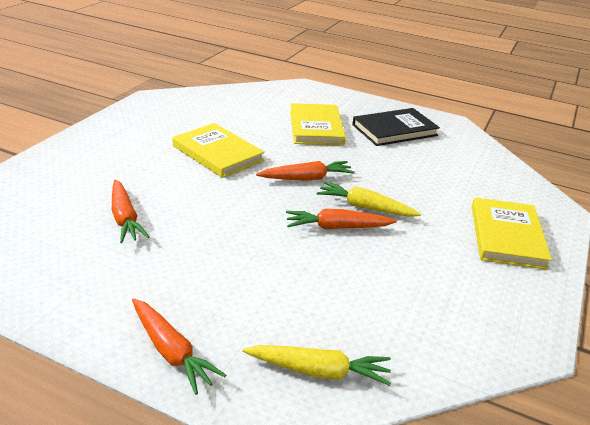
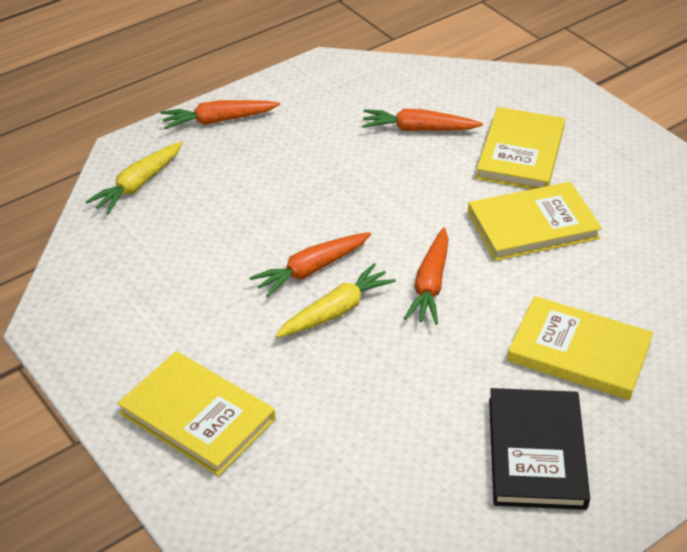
camera: 120 degrees right, 10 degrees up
orange carrot [286,209,397,229] -> orange carrot turned 150 degrees counterclockwise [249,232,371,298]
none -> yellow book [476,107,565,189]

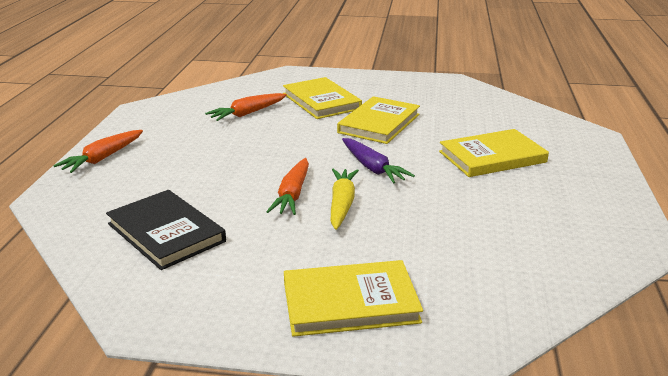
camera: 45 degrees left, 15 degrees down
yellow carrot [85,142,182,214] -> none
orange carrot [404,227,449,325] -> purple carrot [342,138,415,184]
black book [489,388,590,510] -> black book moved to [106,190,226,270]

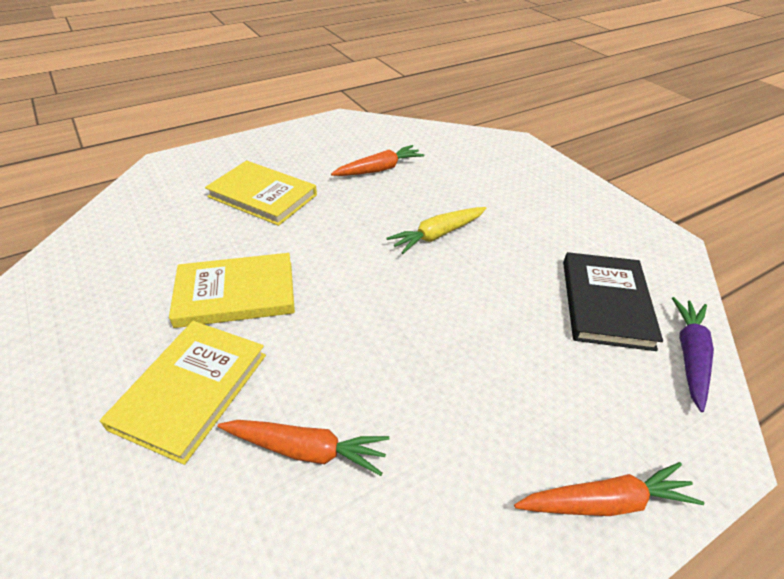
camera: 130 degrees left, 15 degrees up
orange carrot [266,158,309,215] -> orange carrot moved to [331,145,424,176]
yellow book [284,260,423,337] -> none
purple carrot [342,138,415,184] -> purple carrot moved to [672,297,714,412]

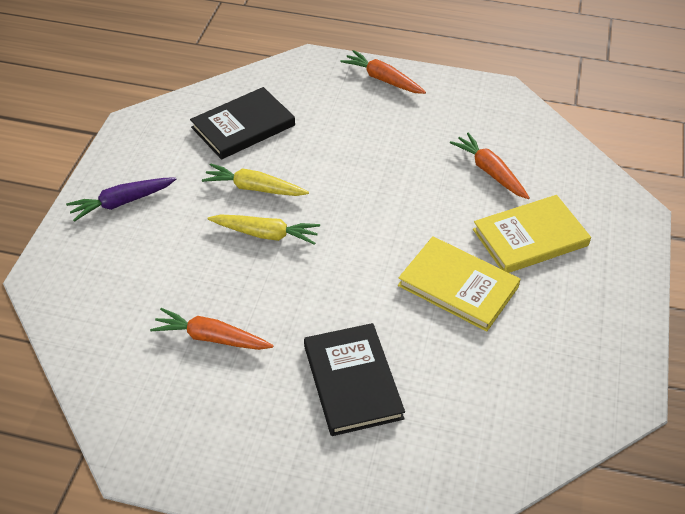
camera: 135 degrees left, 5 degrees up
yellow book [205,161,317,226] -> black book [304,323,405,436]
purple carrot [672,297,714,412] -> purple carrot moved to [66,177,176,222]
none -> yellow carrot [202,163,309,196]

